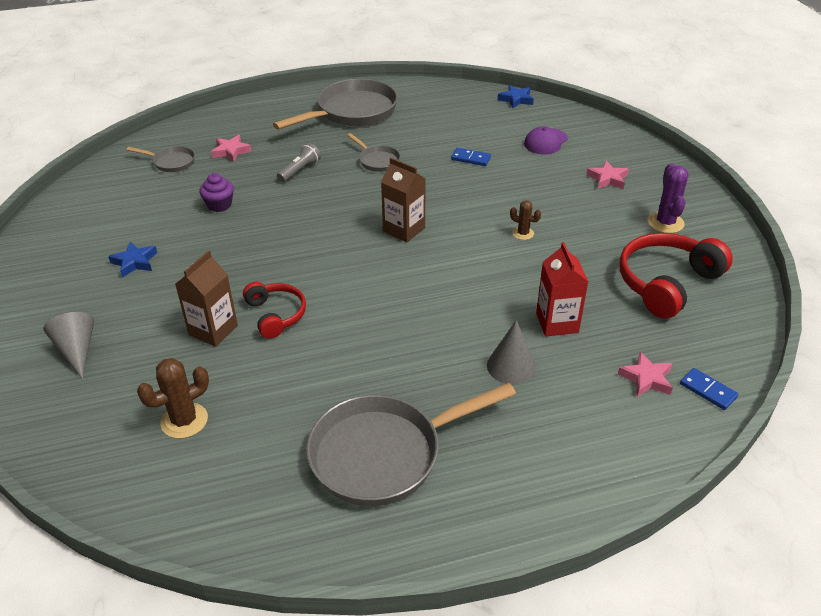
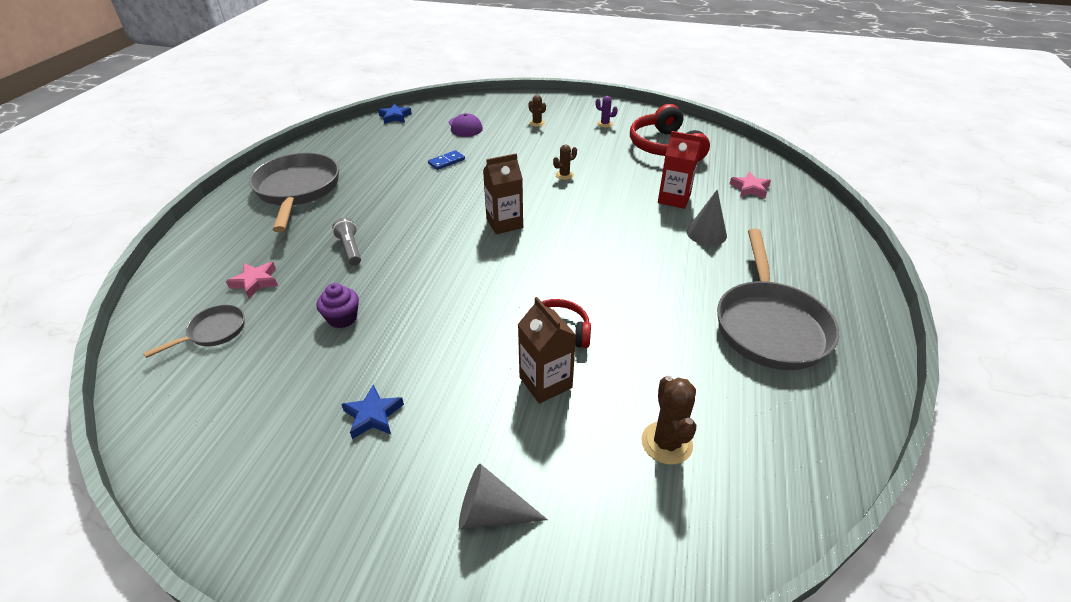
camera: 60 degrees left, 0 degrees up
grey pan [347,133,401,172] -> none
pink star [586,161,629,189] -> brown cactus [528,95,546,127]
purple cactus [647,163,689,233] -> purple cactus [596,96,618,128], size x0.59
blue domino [680,368,738,410] -> none

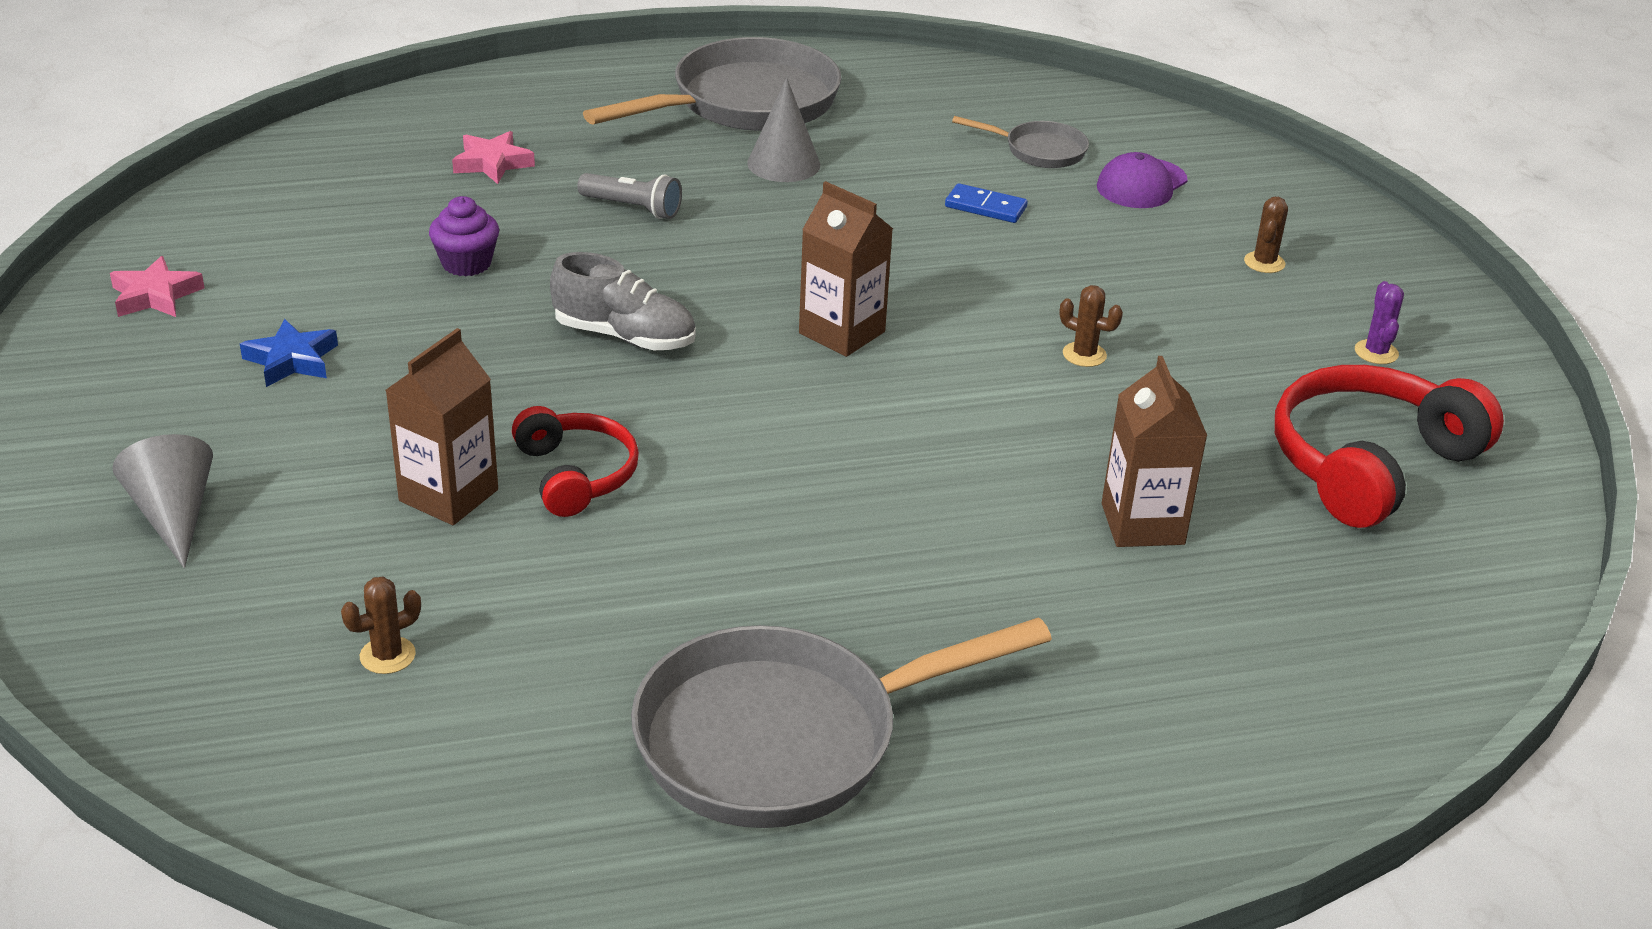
camera: 60 degrees right, 5 degrees down
grey pan [143,305,245,358] -> grey pan moved to [952,116,1089,168]
grey flashlight [332,218,361,265] -> grey flashlight turned 75 degrees clockwise [577,173,682,219]
blue star [378,104,412,124] -> none
brown cactus [641,376,696,465] -> brown cactus [341,577,421,674], size x0.59
red carton [658,131,701,209] -> brown carton [1102,356,1207,547]
grey cone [687,189,727,246] -> grey cone moved to [747,78,820,182]
pink star [730,172,771,198] -> pink star moved to [110,256,205,317]
none -> grey shoe [550,252,696,350]

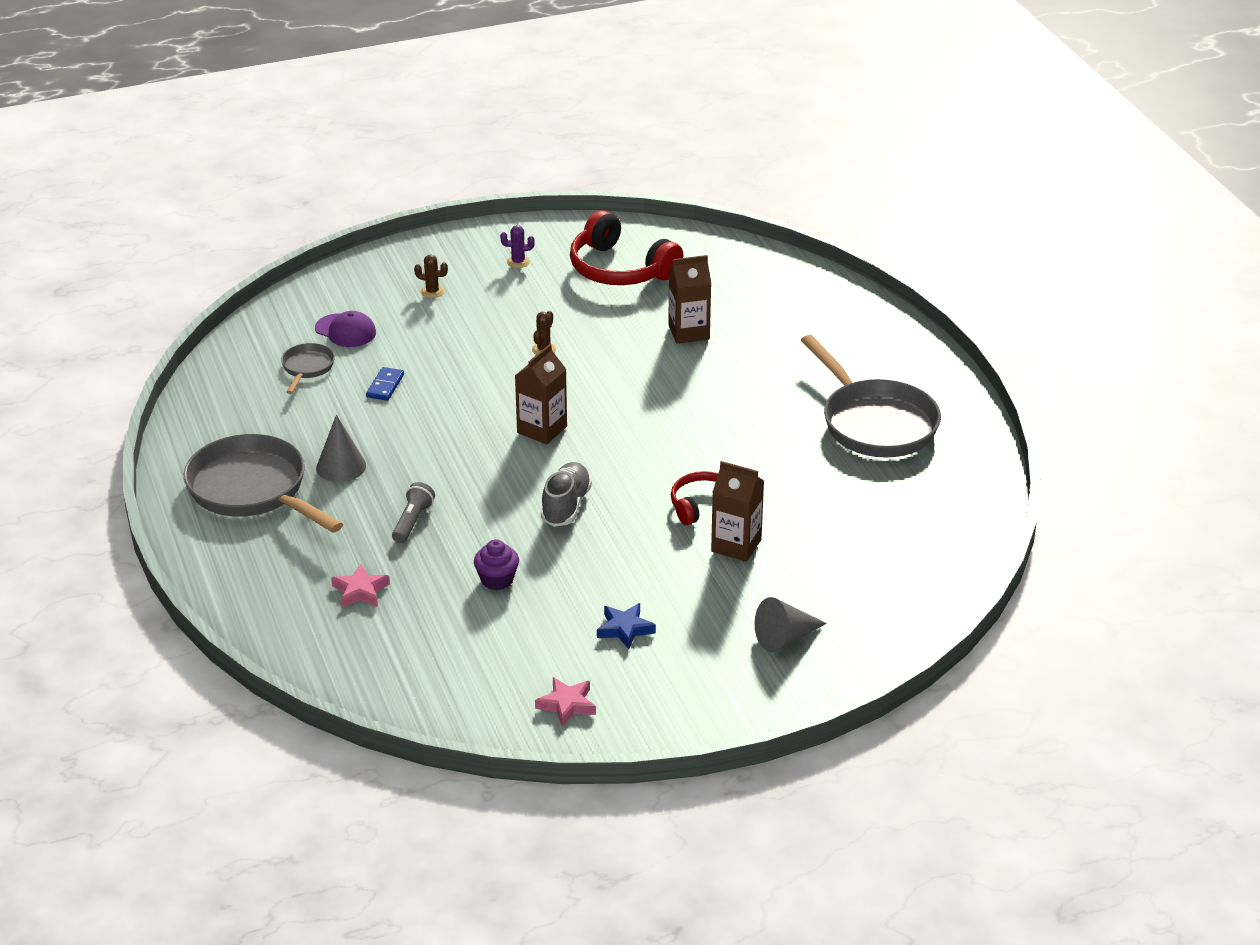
camera: 95 degrees left, 0 degrees up
brown cactus [341,577,421,674] -> none

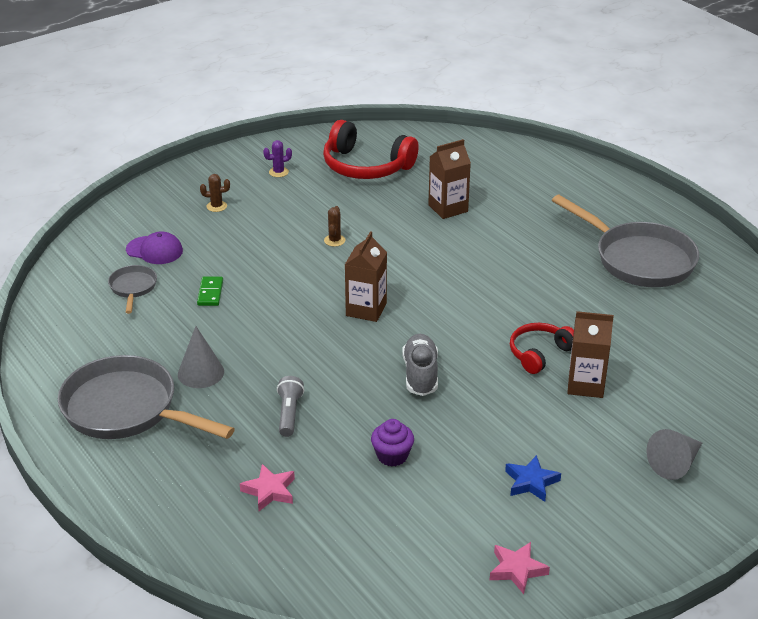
camera: 15 degrees left, 0 degrees up
blue domino [366,367,404,401] -> green domino [197,277,223,306]

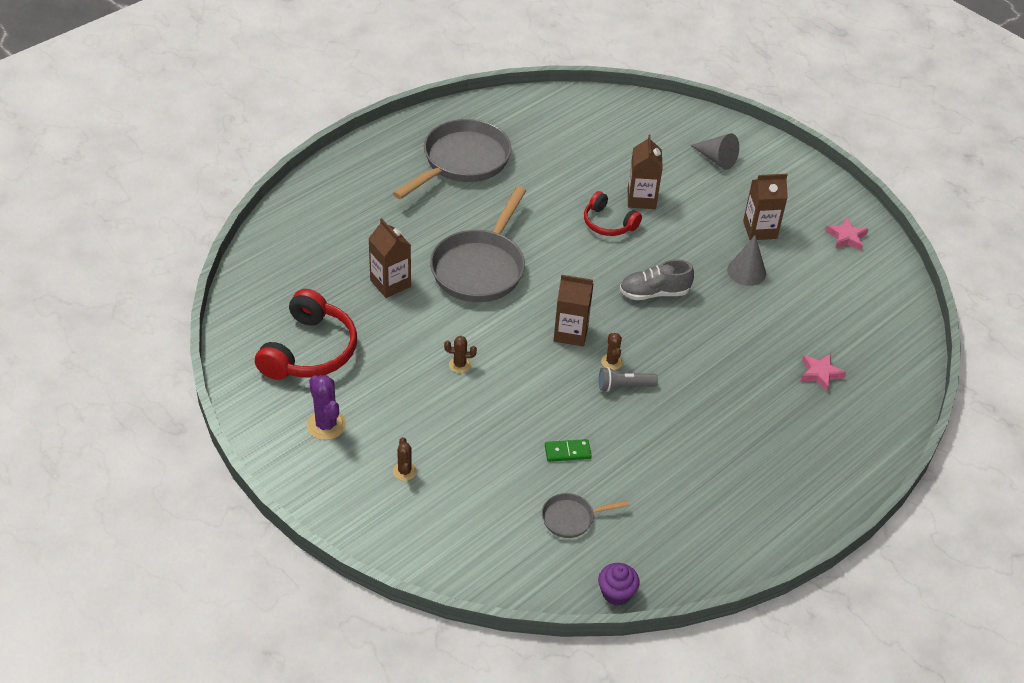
camera: 100 degrees left, 10 degrees up
grey pan [58,355,235,439] -> grey pan moved to [430,186,526,302]
purple cap [126,231,183,264] -> none
grey cone [178,326,224,388] -> grey cone moved to [727,235,766,286]
purple cactus [263,140,292,177] -> purple cactus [307,375,346,440], size x1.69
grey flashlight [277,376,304,437] -> grey flashlight moved to [599,367,658,392]
purple cupcake [371,419,414,466] -> purple cupcake moved to [598,563,640,606]
blue star [505,455,561,502] -> brown carton [743,174,788,240]
none -> brown cactus [601,333,623,370]

